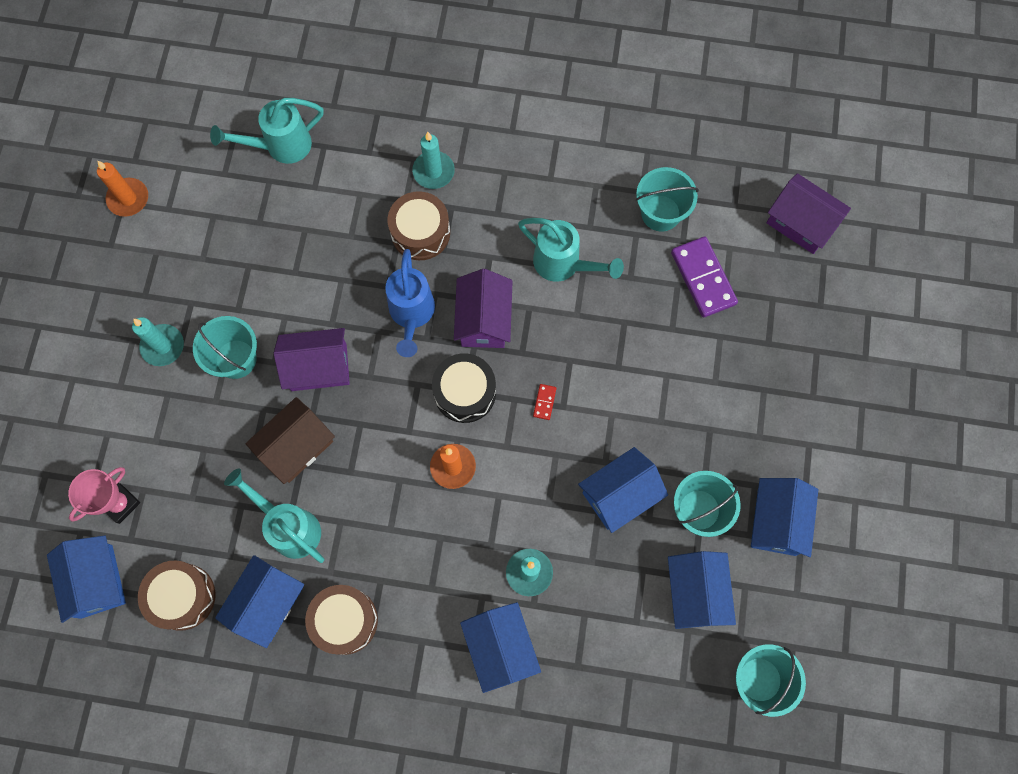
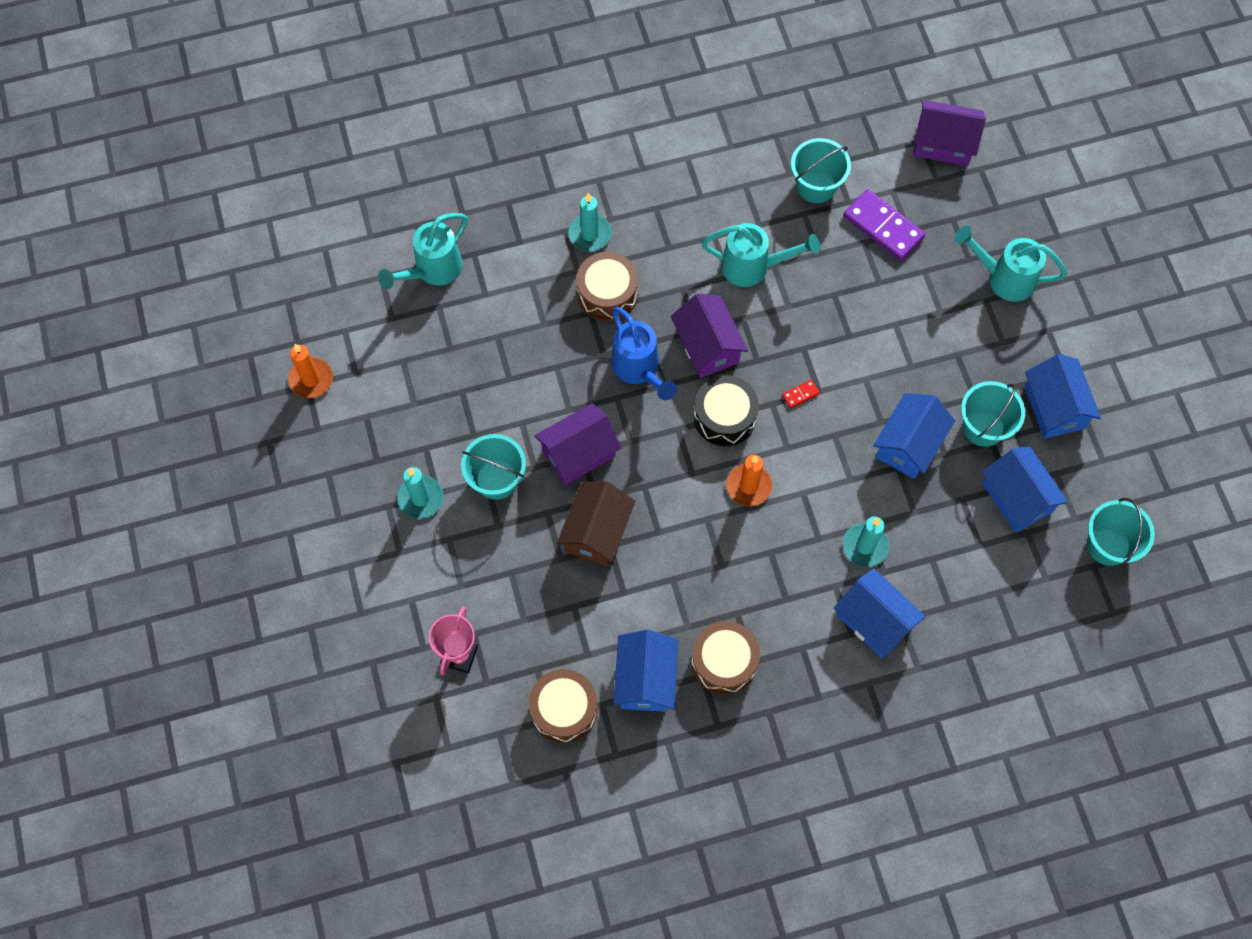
camera: 25 degrees left, 5 degrees down
blue house [47,536,126,623] -> none
turquoise watering can [224,468,324,563] -> turquoise watering can moved to [955,226,1067,302]
red domino [533,384,557,420] -> red domino turned 75 degrees clockwise [782,379,820,408]

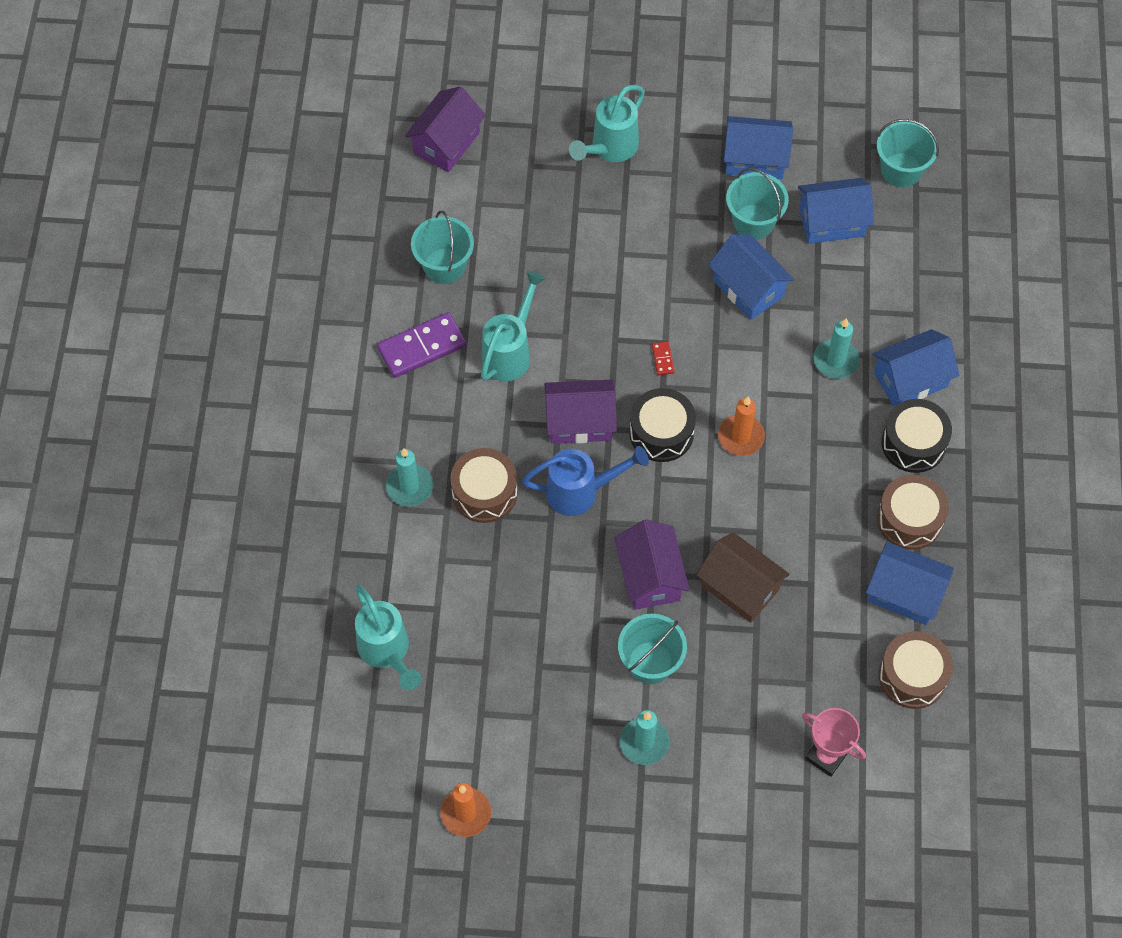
camera: 70 degrees left, 5 degrees down
purple domino [844,189,925,261] -> purple domino moved to [377,312,466,378]
none -> black drum [881,399,952,473]

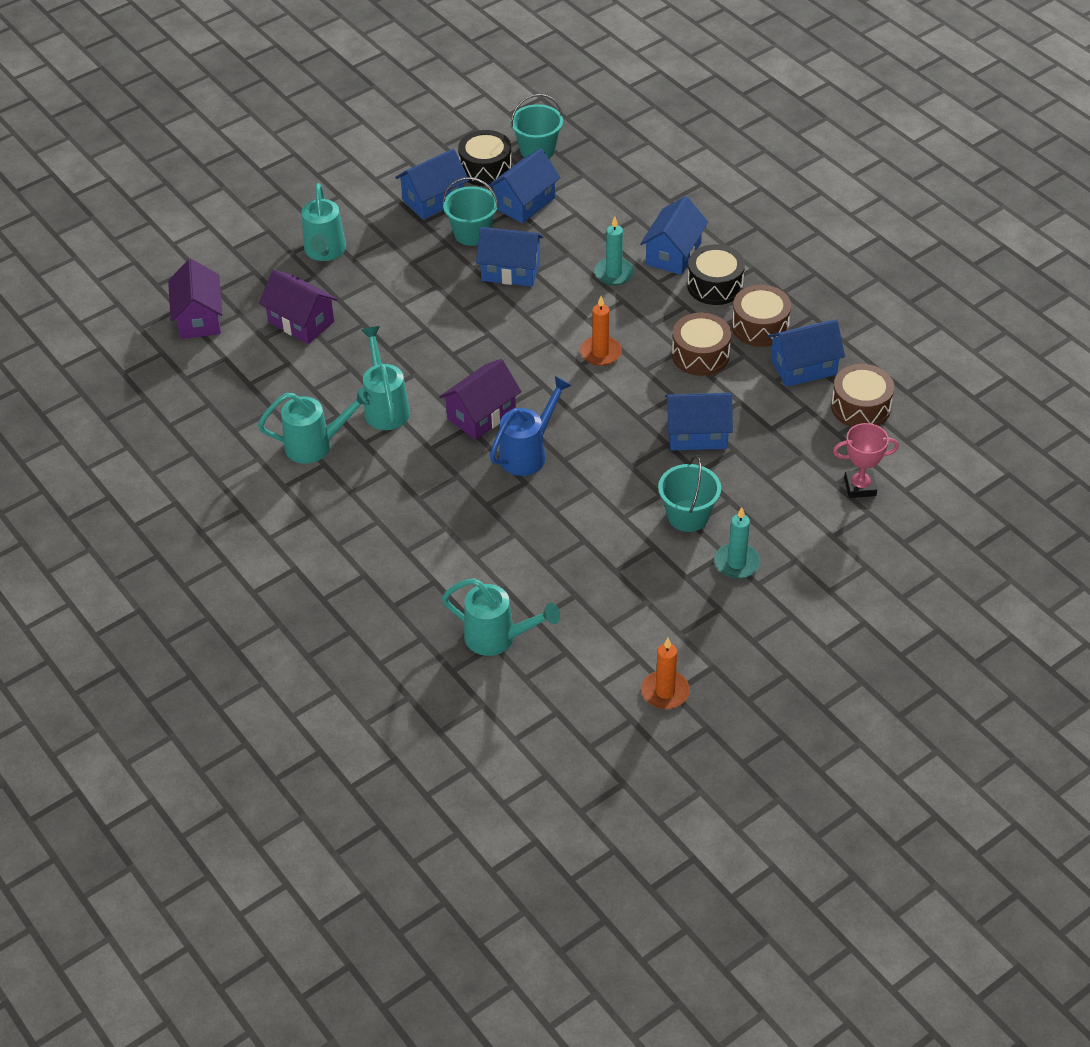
camera: 40 degrees left, 15 degrees down
purple domino [377,312,466,378] -> turquoise watering can [258,388,372,464]
turquoise candle [386,448,433,507] -> none
turquoise bucket [411,211,474,284] -> none
brown drum [450,448,518,523] -> brown drum moved to [672,313,731,376]
purple house [615,519,689,610] -> purple house moved to [259,270,338,344]
black drum [629,388,696,462] -> black drum moved to [458,130,512,186]
red domino [652,342,675,375] -> none
brown house [696,532,790,623] -> blue house [665,393,733,450]

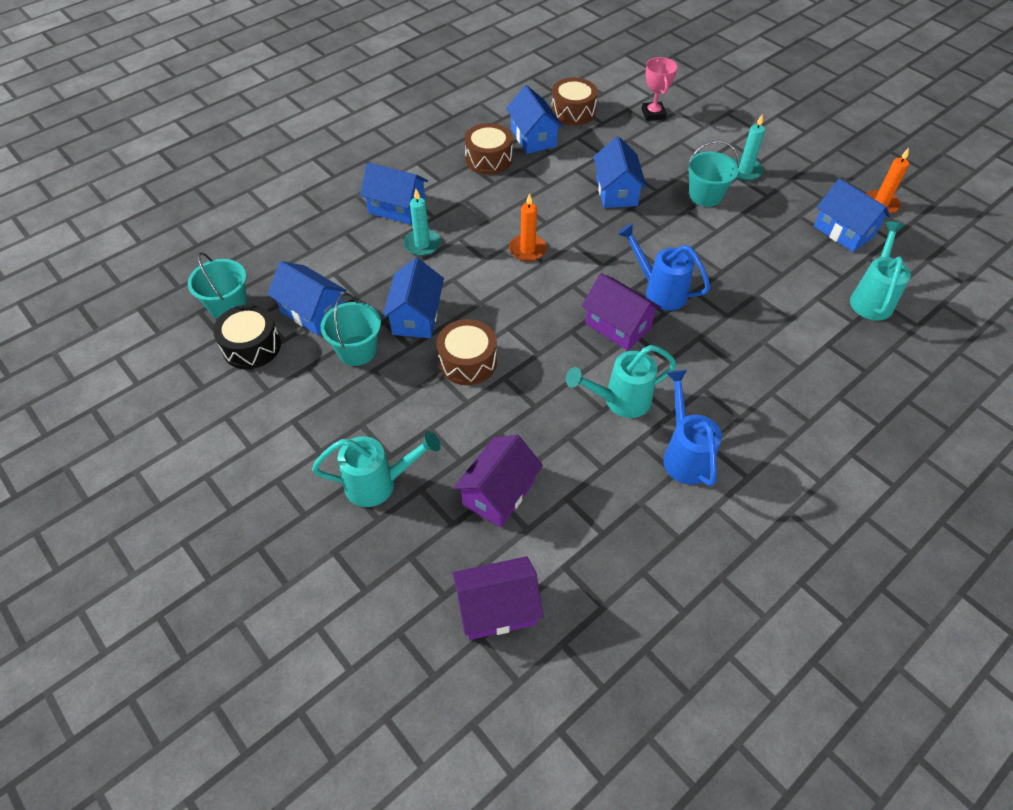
camera: 95 degrees left, 5 degrees up
turquoise watering can [258,388,372,464] -> blue watering can [663,370,722,487]
blue house [395,149,469,219] -> blue house moved to [814,178,891,252]
brown drum [672,313,731,376] -> brown drum moved to [437,319,497,385]
black drum [687,244,745,305] -> none

